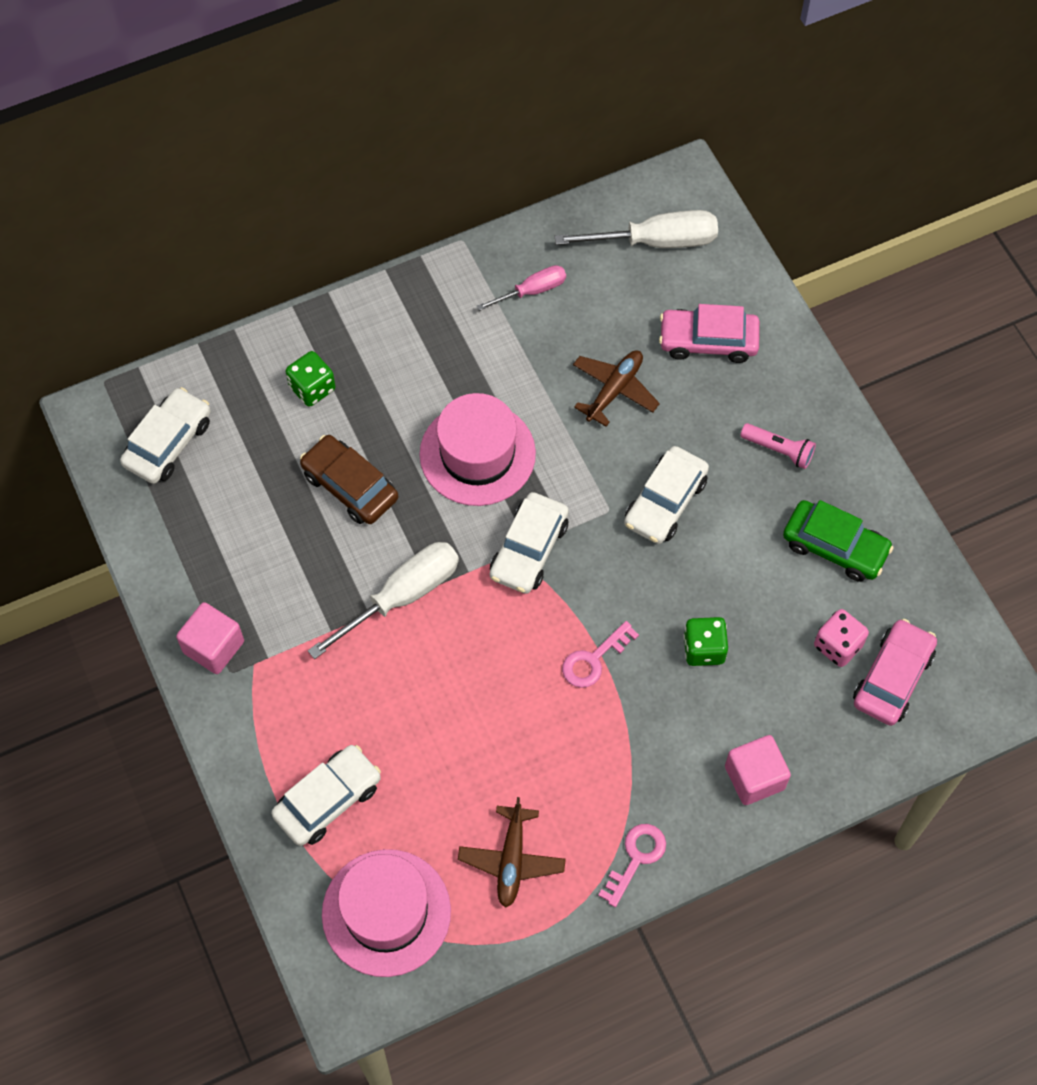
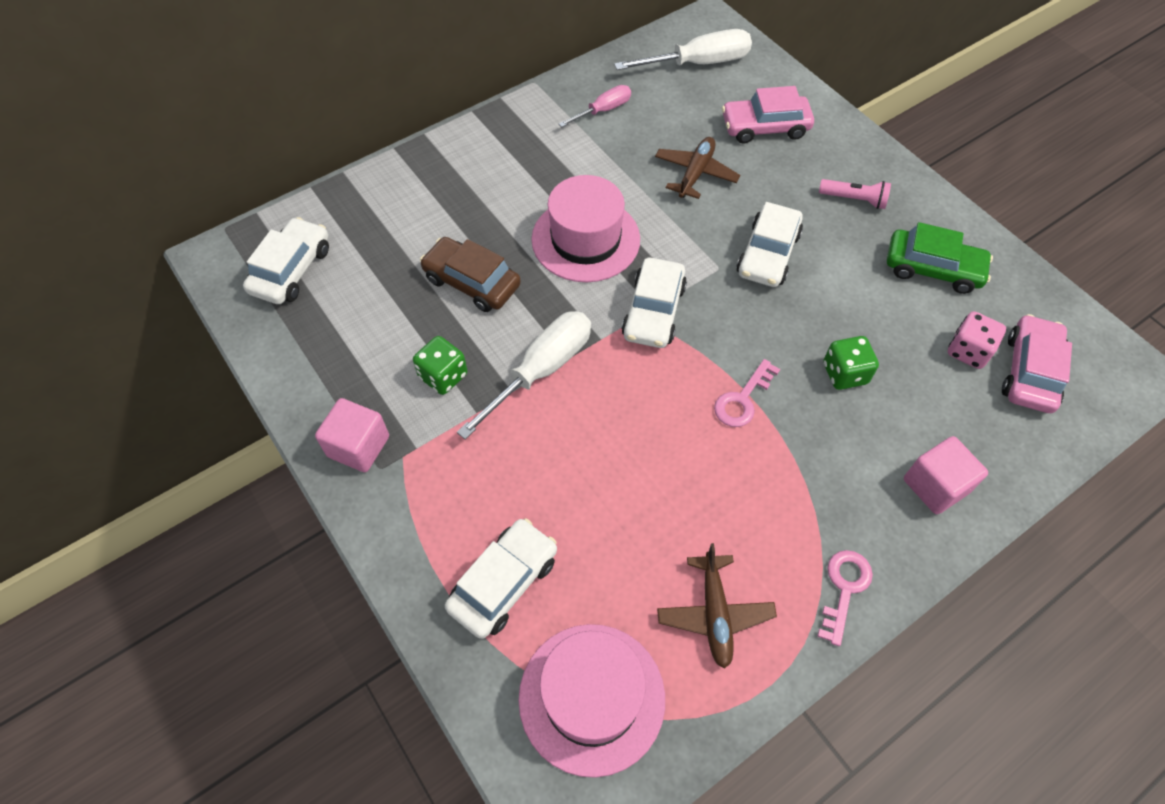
camera: 10 degrees left, 5 degrees down
green dice [286,351,335,407] -> green dice moved to [413,336,467,395]

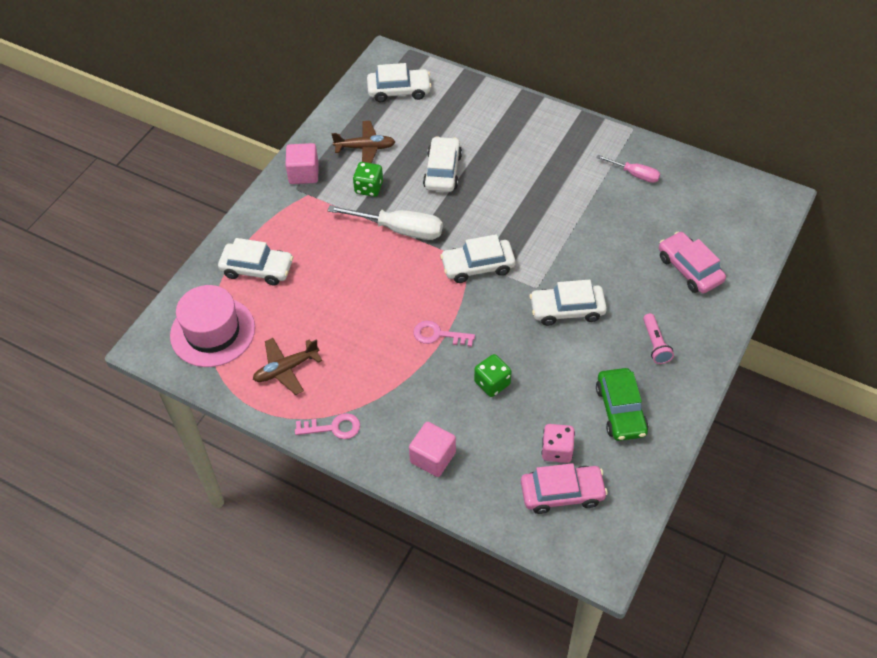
camera: 65 degrees right, 5 degrees down
brown car [420,237,521,312] -> white car [423,136,462,192]
pink hat [531,175,640,282] -> none
white screwdriver [614,29,752,70] -> none
brown plane [655,137,740,199] -> brown plane moved to [332,121,395,163]

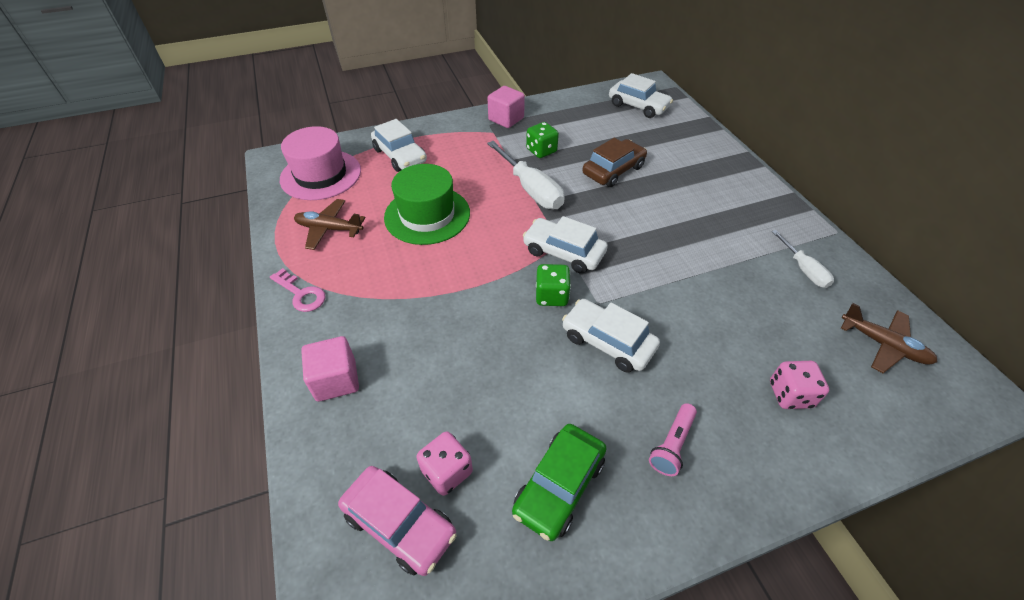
camera: 40 degrees right, 5 degrees down
brown plane [332,121,395,163] -> brown plane moved to [841,303,937,373]
pink key [414,320,475,347] -> none
white car [423,136,462,192] -> brown car [582,138,647,187]
green dice [474,354,512,397] -> green dice moved to [536,264,571,306]
pink screwdriver [596,155,660,183] -> white screwdriver [772,230,834,288]
pink car [659,231,726,293] -> pink dice [770,361,829,409]
none -> green hat [384,164,470,245]

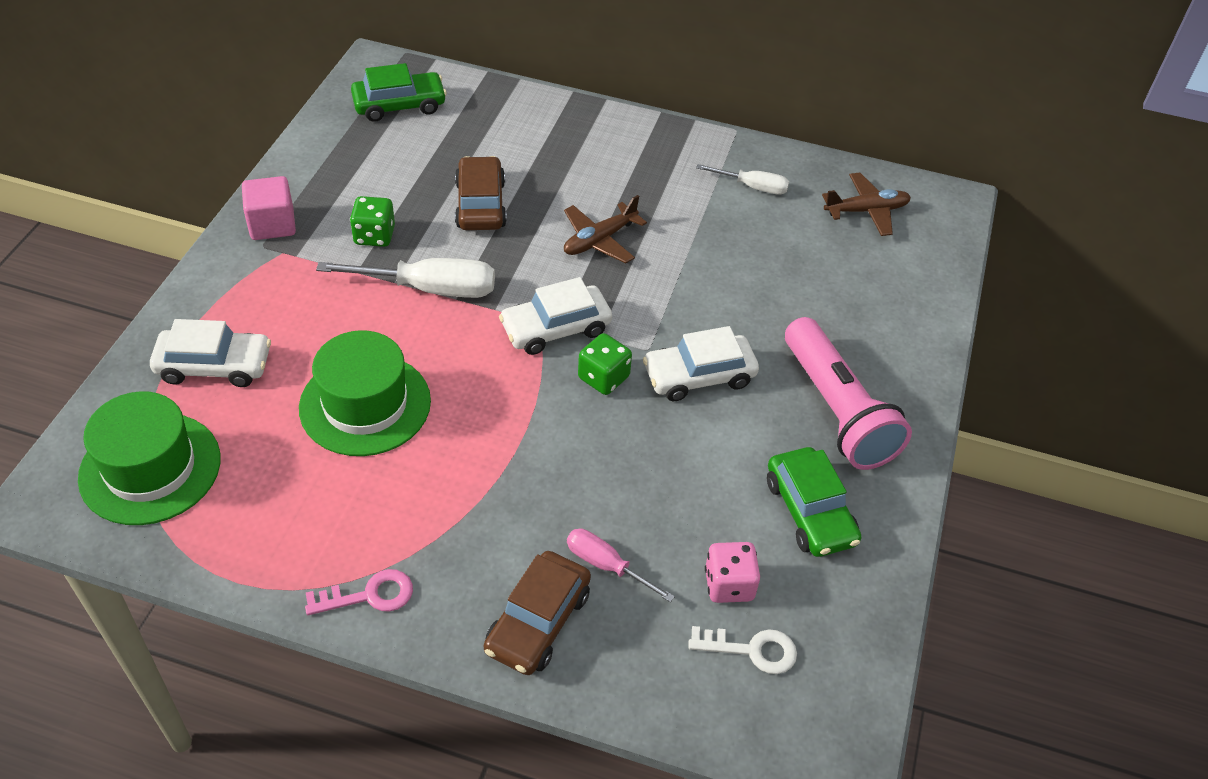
camera: 55 degrees left, 0 degrees up
pink hat [280,126,361,200] -> green hat [78,391,220,525]
brown plane [294,199,365,250] -> brown plane moved to [564,195,647,264]
pink cube [301,336,359,402] -> brown car [484,551,591,675]
pink car [338,466,457,576] -> white key [688,626,797,674]
white car [609,73,673,118] -> green car [351,63,447,122]
pink flashlight [649,403,697,476] -> pink flashlight [785,317,912,470], size x2.15
pink dice [770,361,829,409] -> none
none -> pink screwdriver [567,528,675,602]

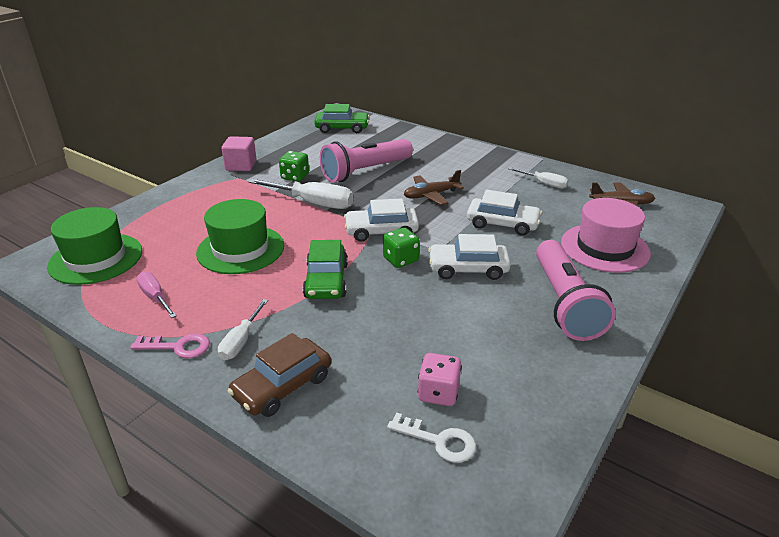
camera: 20 degrees right, 15 degrees down
white car [150,319,271,387] -> white car moved to [467,190,542,236]
brown car [455,156,507,230] -> pink flashlight [320,139,413,182]
pink screwdriver [567,528,675,602] -> pink screwdriver moved to [136,272,177,318]
green car [767,447,861,557] -> green car moved to [303,240,348,299]
none -> white screwdriver [218,299,268,360]
none -> pink hat [561,198,651,273]

